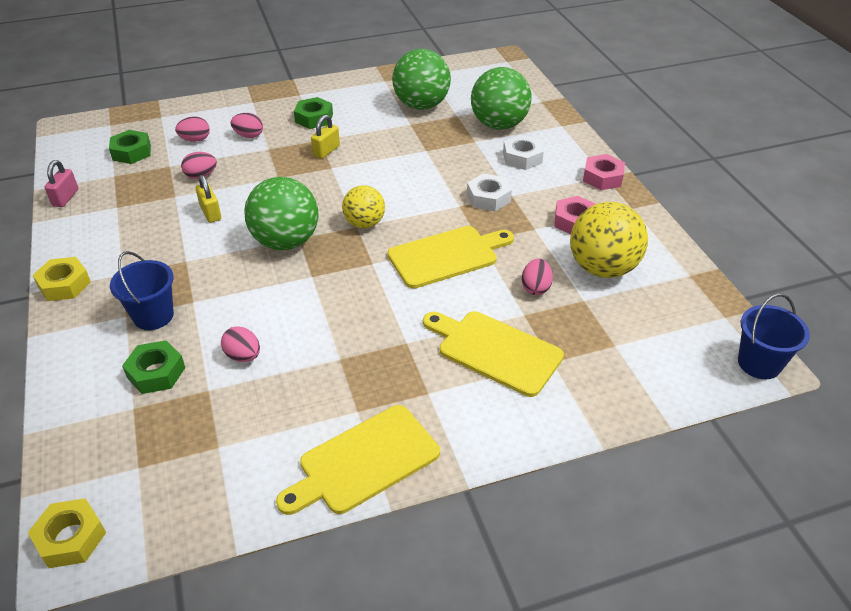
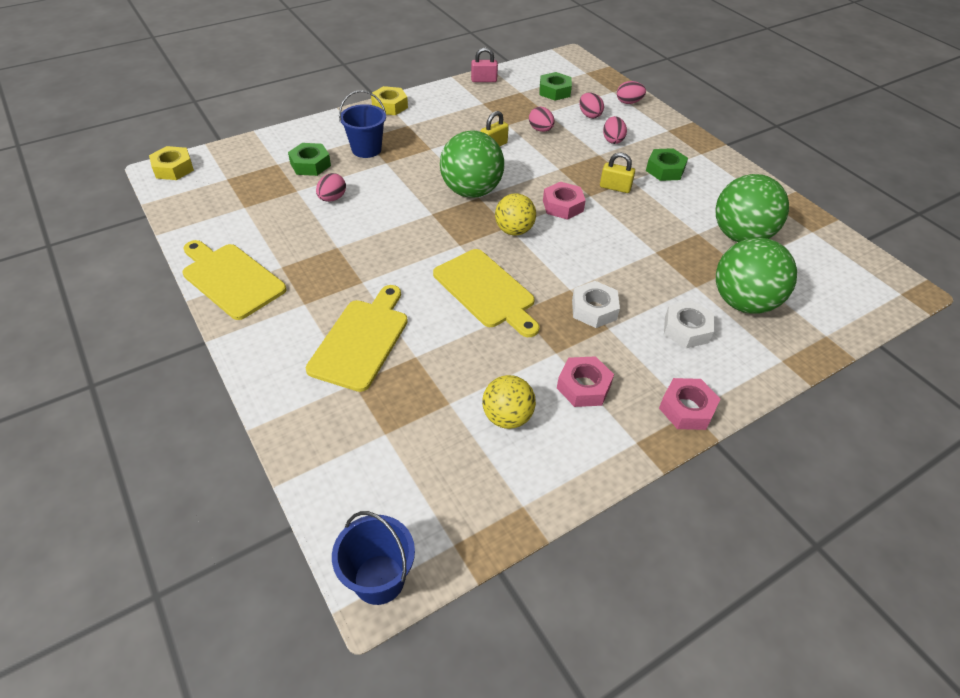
camera: 75 degrees right, 5 degrees up
pink egg [522,259,553,295] -> pink egg moved to [617,81,646,104]
yellow ball [570,202,648,278] -> yellow ball [482,375,536,429], size x0.61
none -> pink nut [543,182,586,220]

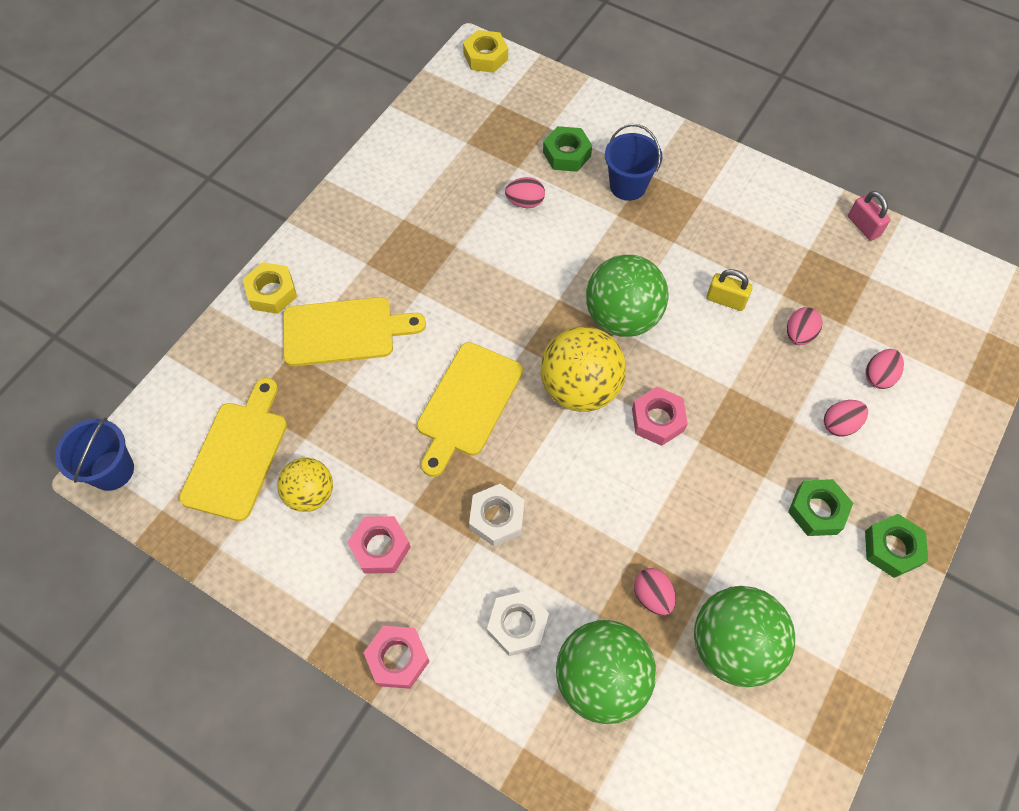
camera: 65 degrees right, 15 degrees up
yellow cutting board [182,240,286,320] -> yellow cutting board moved to [179,378,287,521]
yellow nut [371,86,408,115] -> yellow nut moved to [243,262,297,314]
yellow ball [495,193,536,235] -> yellow ball [541,326,626,412], size x1.64
green nut [540,72,572,101] -> green nut moved to [865,514,928,578]
yellow padlock [600,152,635,193] -> none
pink egg [617,81,646,104] -> pink egg moved to [634,568,676,615]

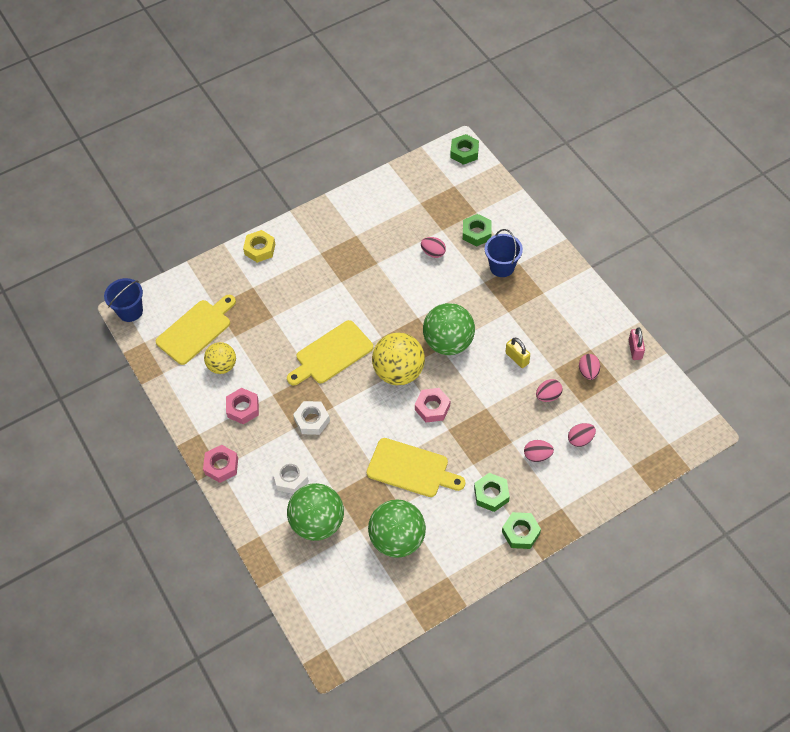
camera: 30 degrees right, 5 degrees down
yellow cutting board [283,297,426,366] -> yellow cutting board moved to [366,438,465,497]
yellow nut [463,30,508,73] -> green nut [451,134,479,165]
pink egg [634,568,676,615] -> pink egg moved to [579,354,600,380]

